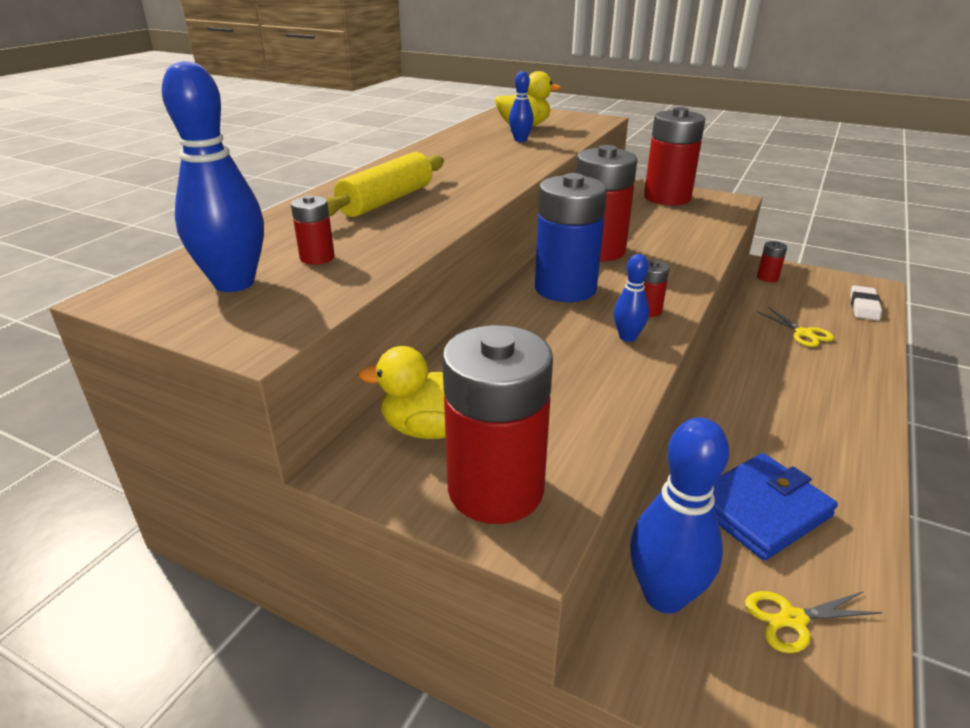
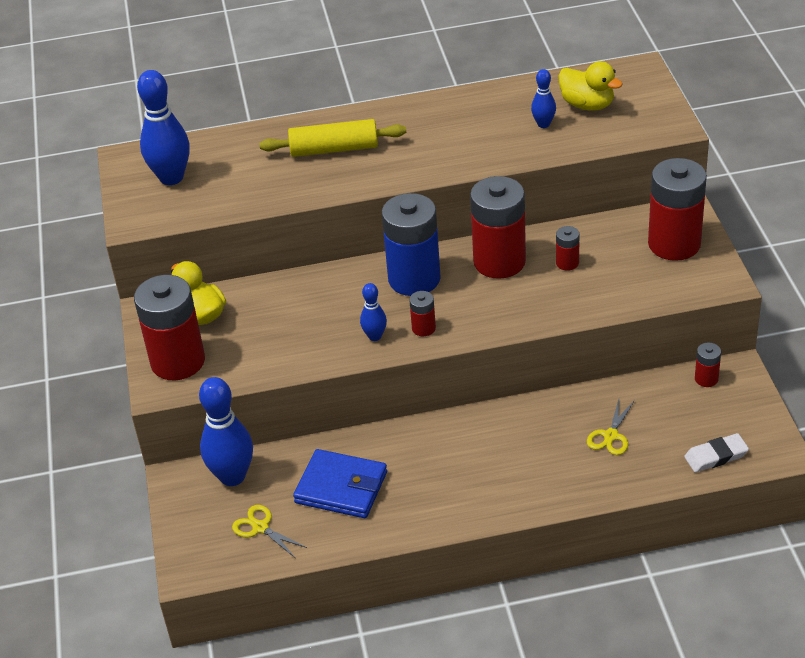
camera: 55 degrees right, 10 degrees up
red battery [291,195,335,265] -> red battery moved to [556,226,580,271]

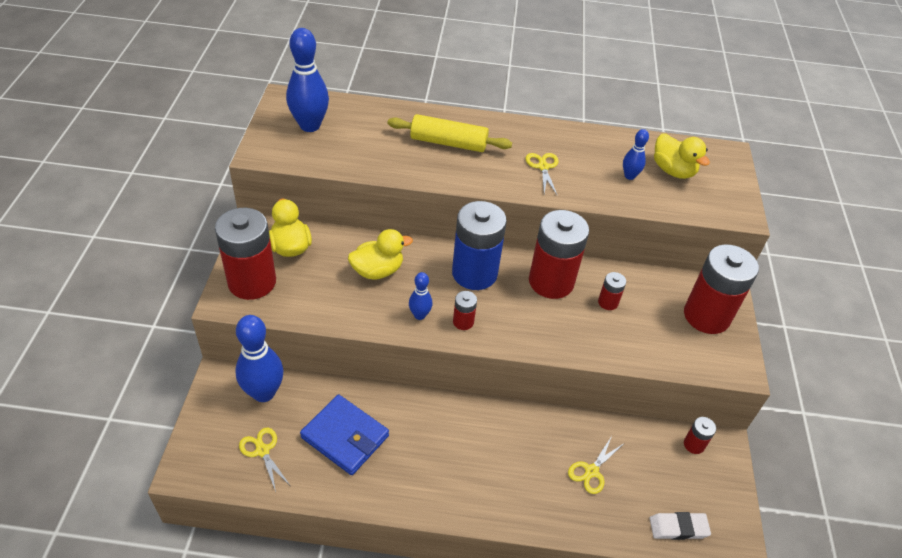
camera: 10 degrees right, 5 degrees up
none -> yellow duck [348,229,413,280]
none -> yellow scissors [526,153,559,196]

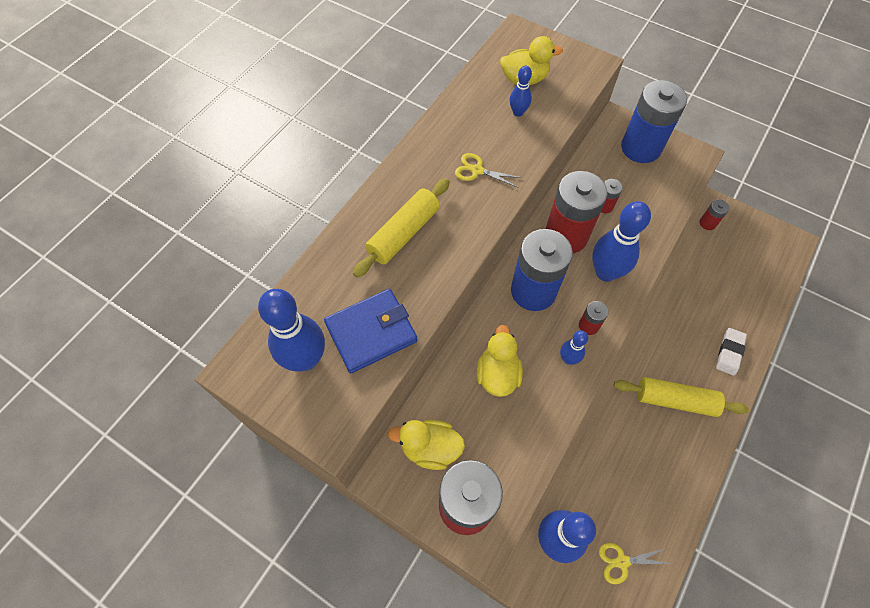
camera: 60 degrees left, 15 degrees up
blue wallet [300,395,389,475] -> blue wallet moved to [324,289,417,373]
yellow scissors [568,436,623,494] -> none
white eraser [650,512,711,540] -> white eraser moved to [716,328,747,376]
red battery [684,244,759,334] -> blue battery [621,80,687,163]
none -> blue bowling pin [592,201,651,282]
none -> yellow rolling pin [614,377,749,417]

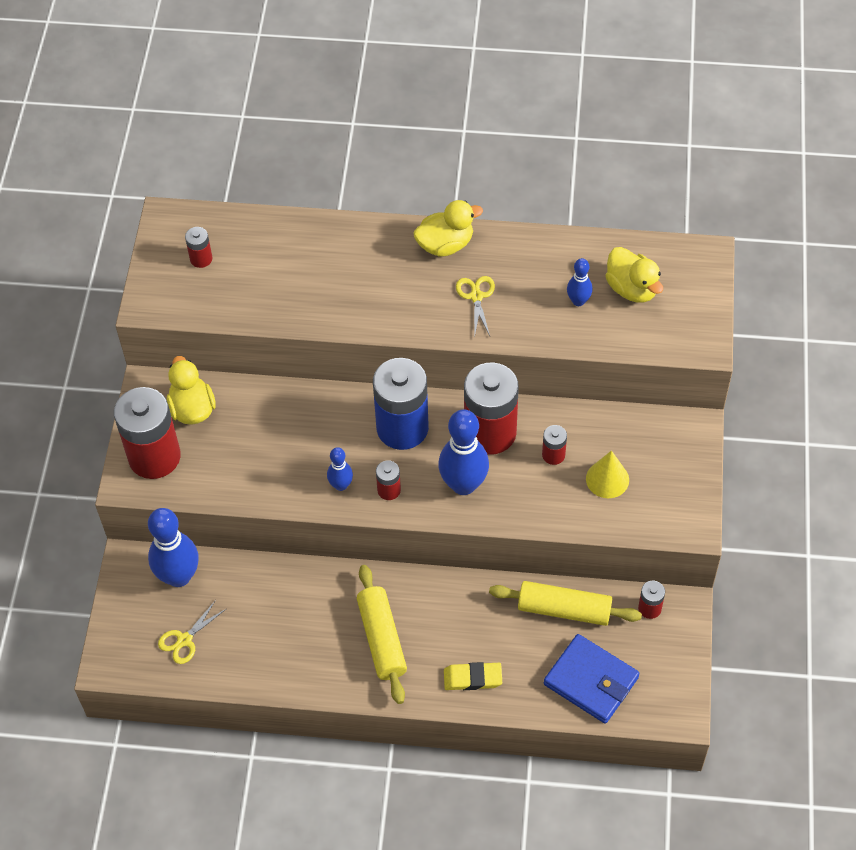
camera: 65 degrees right, 5 degrees down
blue bowling pin [258,289,325,372] -> red battery [185,227,212,268]
blue wallet [324,289,417,373] -> blue wallet moved to [544,634,640,724]
yellow rolling pin [353,178,450,277] -> yellow rolling pin moved to [489,581,642,626]
yellow duck [477,325,523,397] -> yellow duck moved to [413,200,483,257]
yellow scissors [599,543,672,584] -> yellow scissors turned 105 degrees counterclockwise [158,600,226,664]
blue battery [621,80,687,163] -> none
white eraser [716,328,747,376] -> yellow eraser [444,662,502,690]
none -> yellow cone [586,450,629,498]

